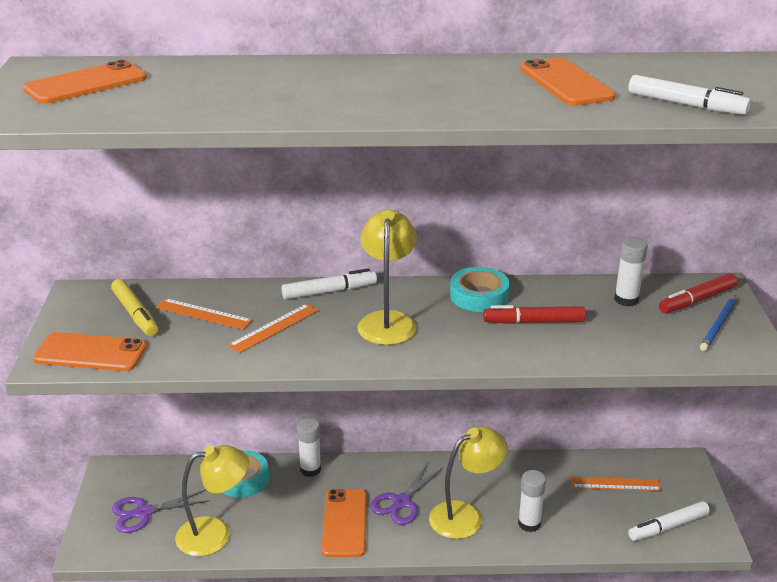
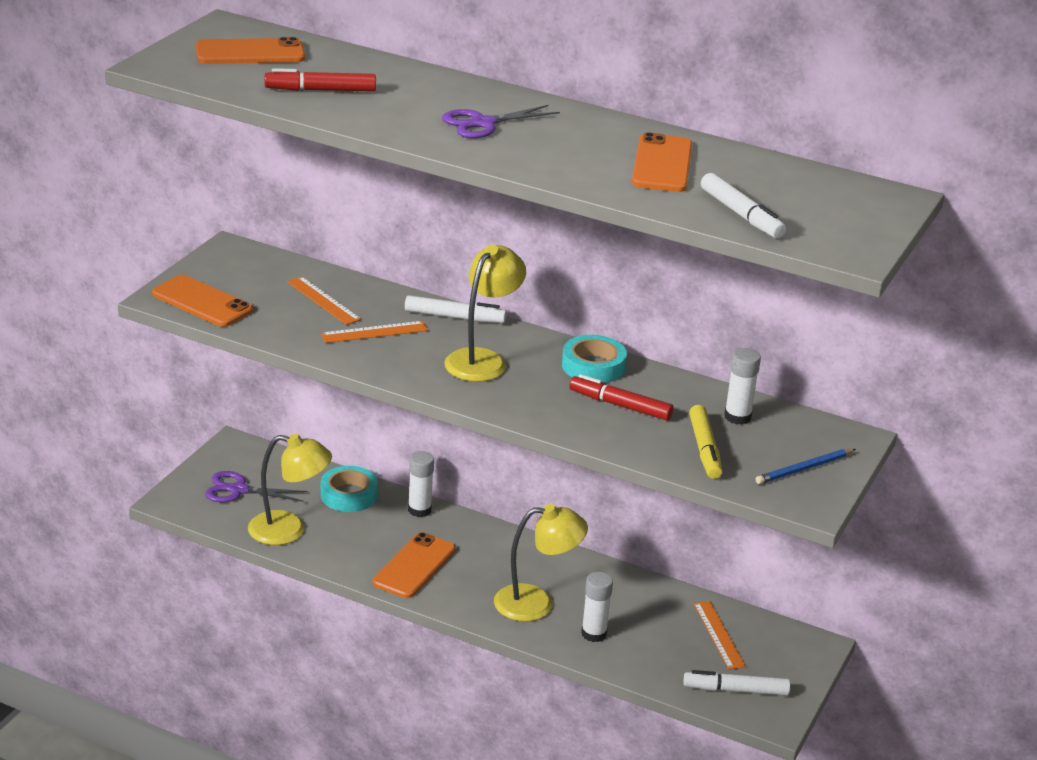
camera: 25 degrees right, 0 degrees up
yellow marker [111,279,158,336] -> yellow marker moved to [689,405,722,479]
purple scissors [370,463,443,525] -> purple scissors moved to [442,105,560,138]
orange ruler [570,477,662,491] -> orange ruler turned 45 degrees clockwise [693,601,746,670]
red marker [659,273,738,313] -> red marker moved to [265,68,376,92]

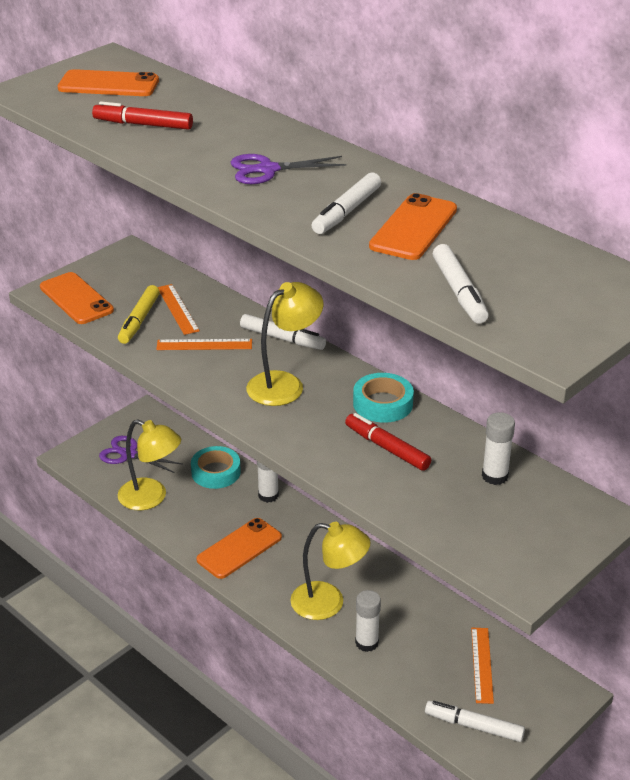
camera: 20 degrees right, 5 degrees up
yellow marker [689,405,722,479] -> yellow marker moved to [118,285,160,344]
blue pencil [755,449,856,484] -> none
none -> white marker [311,172,381,234]

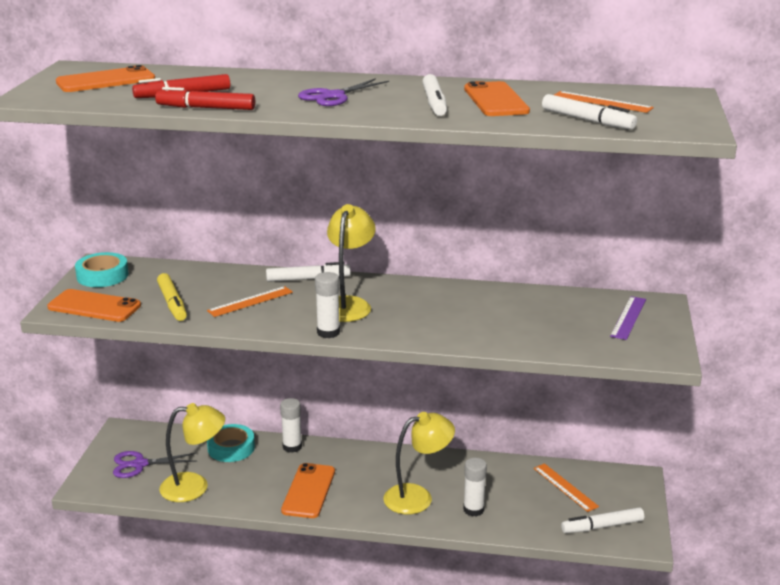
camera: 35 degrees left, 10 degrees down
orange ruler [158,284,200,335] -> orange ruler moved to [554,91,654,113]
red marker [345,413,431,471] -> red marker moved to [155,87,255,110]
turquoise tape [353,373,414,423] -> turquoise tape moved to [75,252,129,287]
white glue stick [482,412,515,485] -> white glue stick moved to [315,272,340,338]
none -> purple ruler [610,296,646,340]

